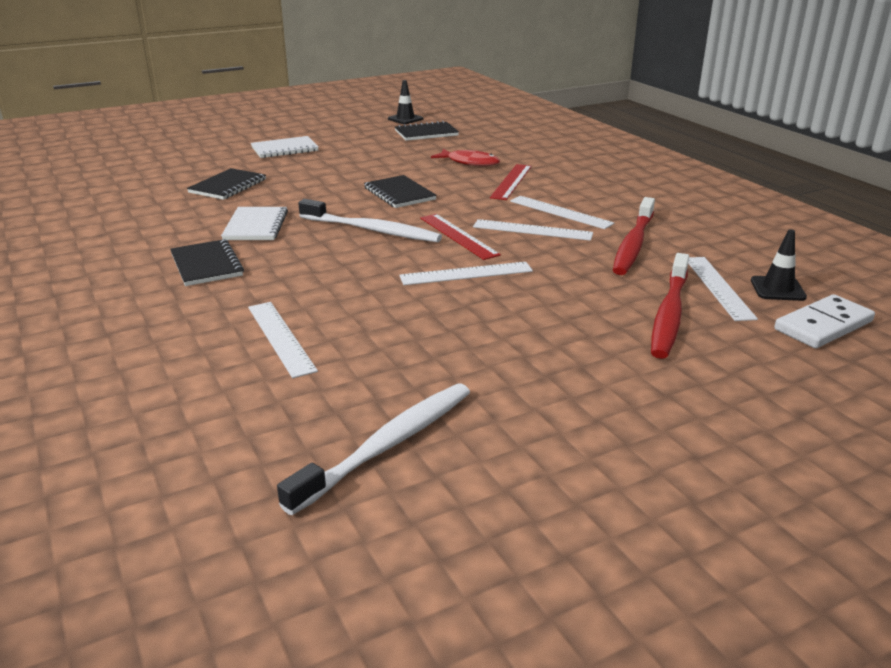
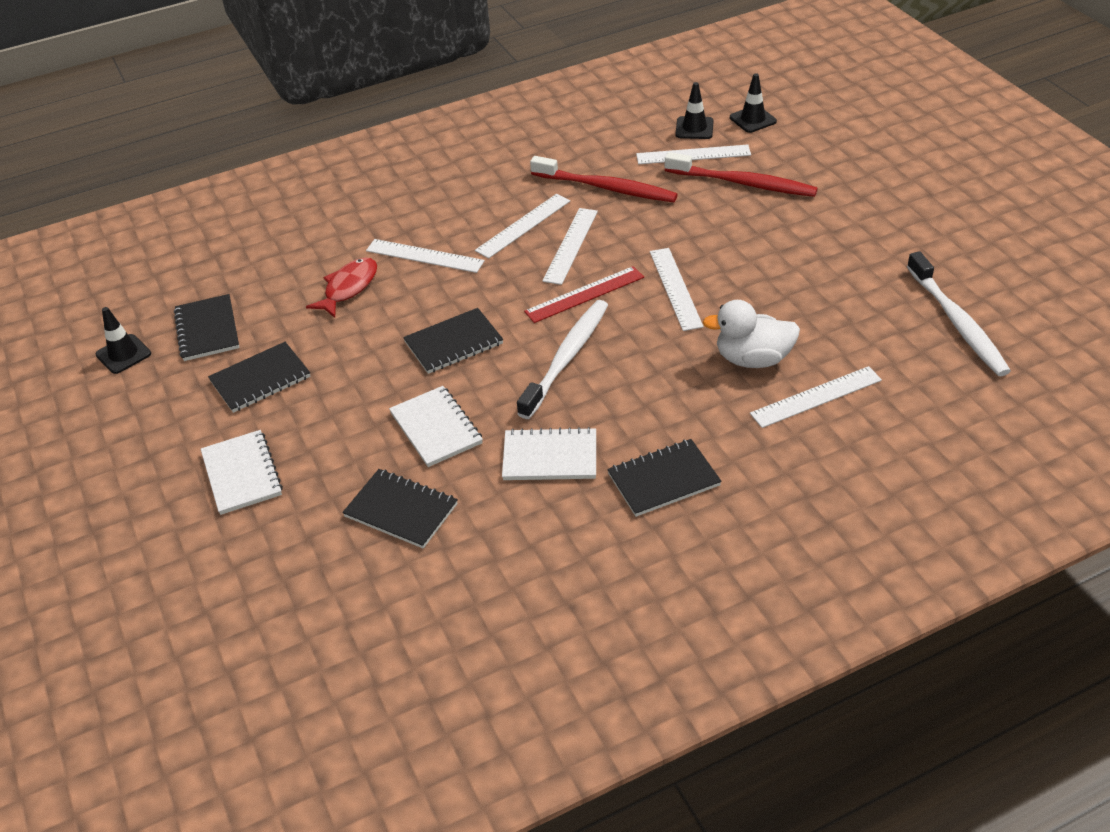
camera: 85 degrees left, 15 degrees up
white toothbrush [277,383,470,515] -> white toothbrush turned 150 degrees counterclockwise [907,251,1011,376]
red ruler [490,164,532,200] -> white ruler [366,239,485,273]
white domino [775,294,875,348] -> black traffic cone [730,73,777,133]
none -> black notebook [208,342,311,413]
none -> white notebook [389,386,483,467]
none -> white duck [702,300,800,368]

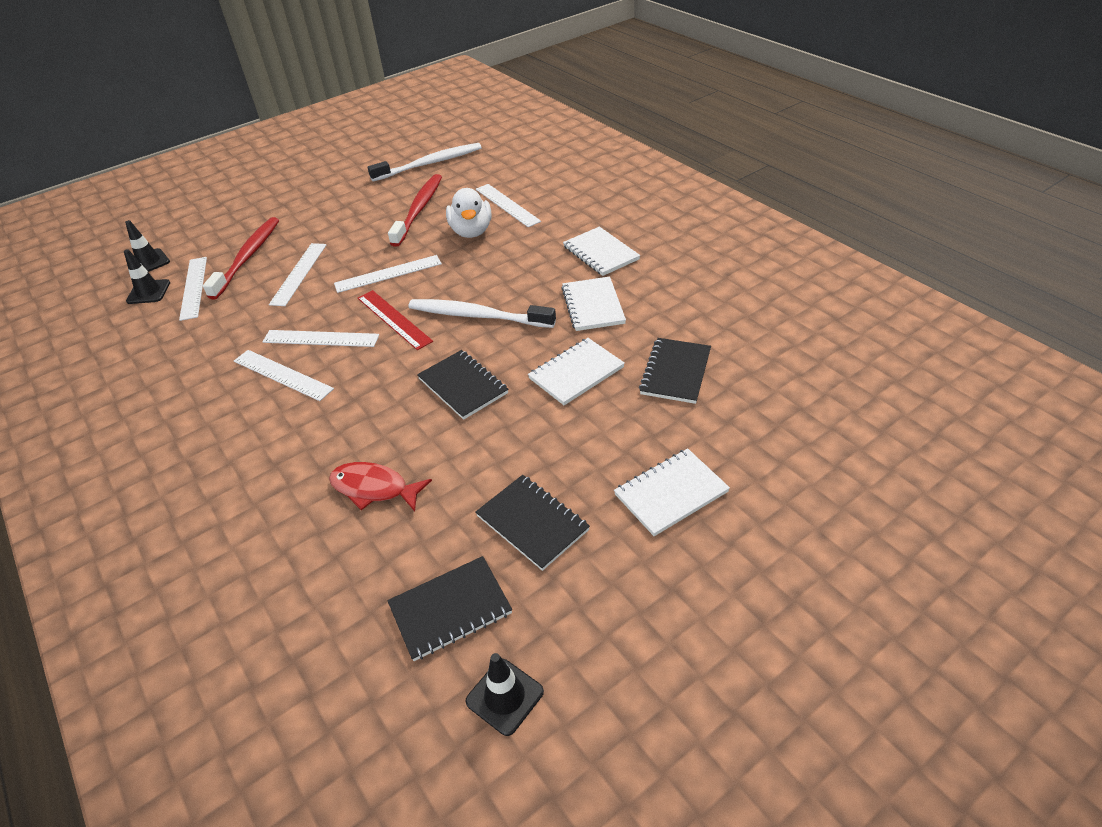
camera: 100 degrees left, 0 degrees up
white ruler [366,239,485,273] -> white ruler moved to [269,243,327,306]
red toothbrush [530,156,678,202] -> red toothbrush moved to [388,174,442,247]
black notebook [607,439,722,517] -> white notebook [563,227,640,276]

